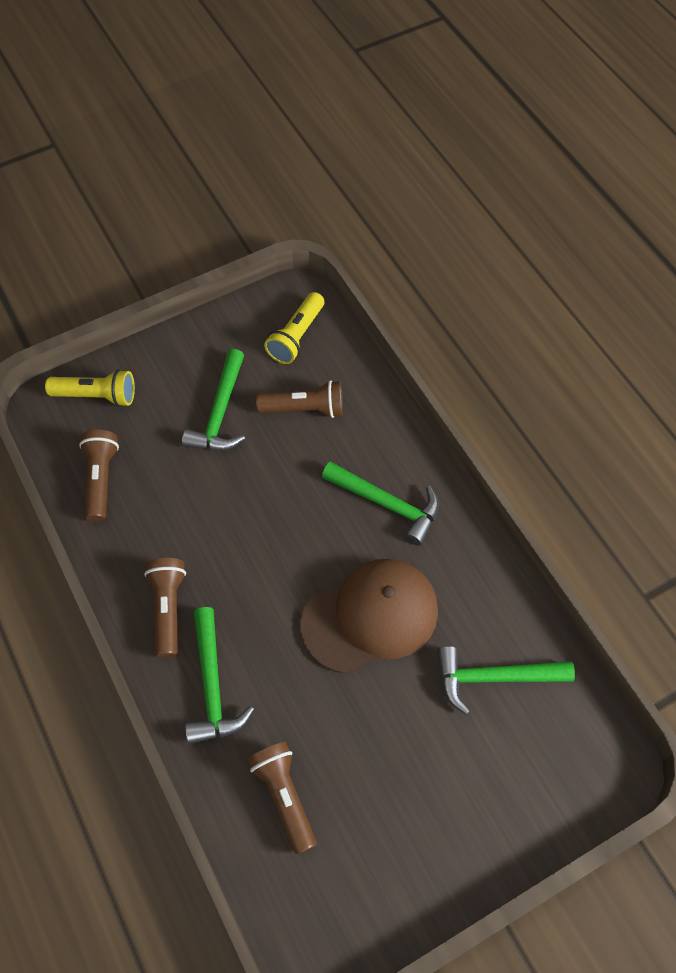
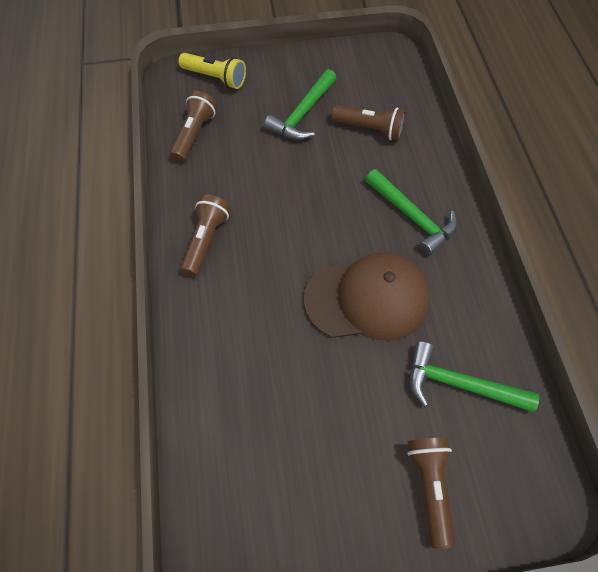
camera: 20 degrees right, 0 degrees up
green hammer [185,607,254,744] -> none
brown flashlight [248,742,316,855] -> brown flashlight moved to [407,438,455,549]
yellow flashlight [264,292,324,364] -> none

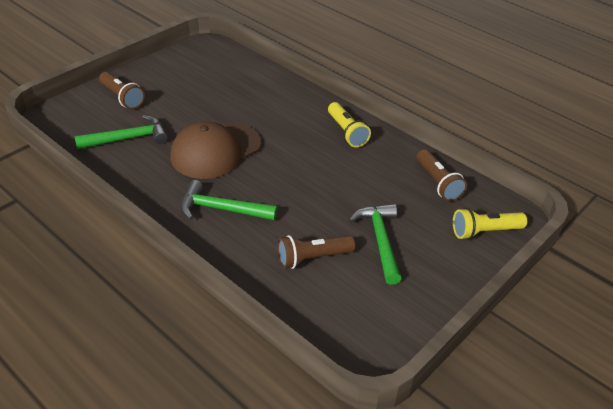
camera: 140 degrees right, 20 degrees down
brown flashlight [180,194,230,277] -> yellow flashlight [328,102,371,148]

